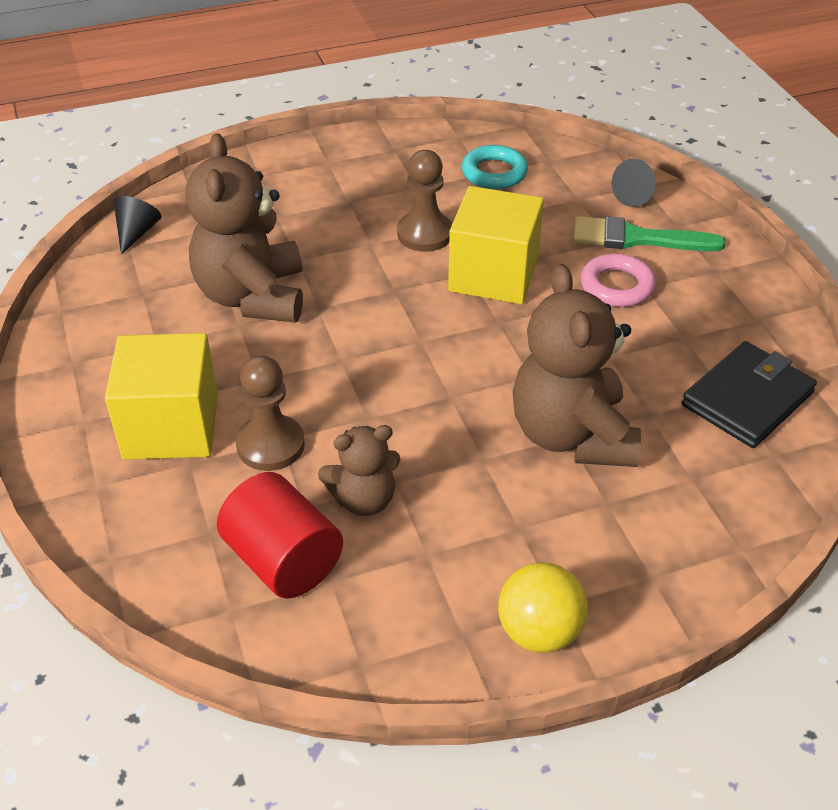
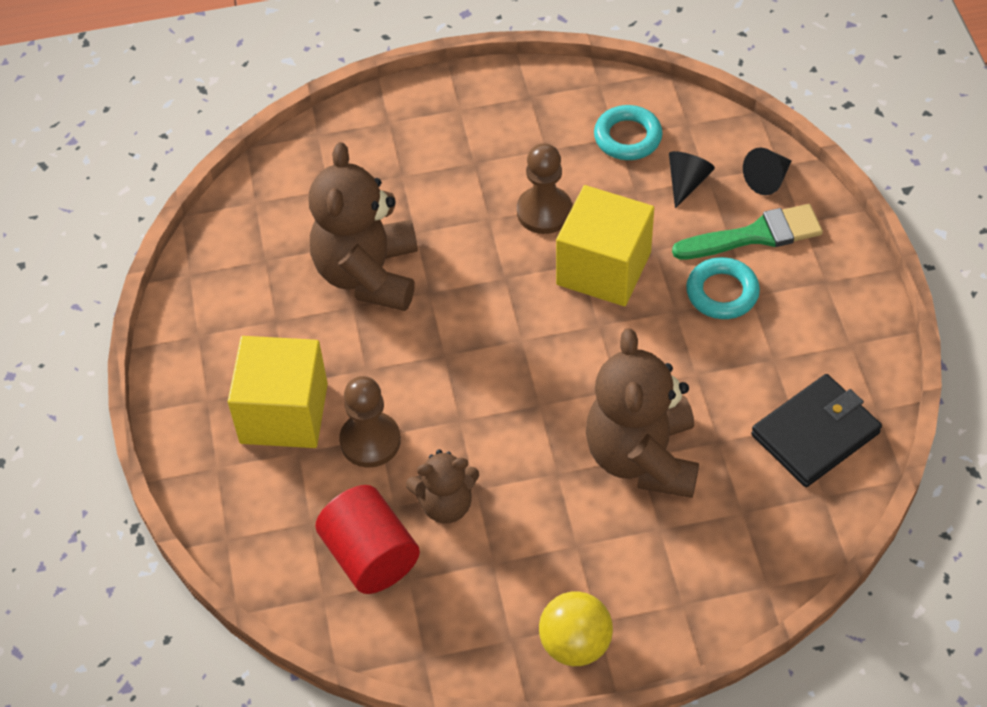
camera: 10 degrees right, 10 degrees up
black cone [114,196,162,255] -> black cone moved to [669,151,715,208]
green brush [573,216,726,251] -> green brush turned 150 degrees clockwise [672,204,823,260]
pink ring [581,253,656,307] -> turquoise ring [686,257,760,319]

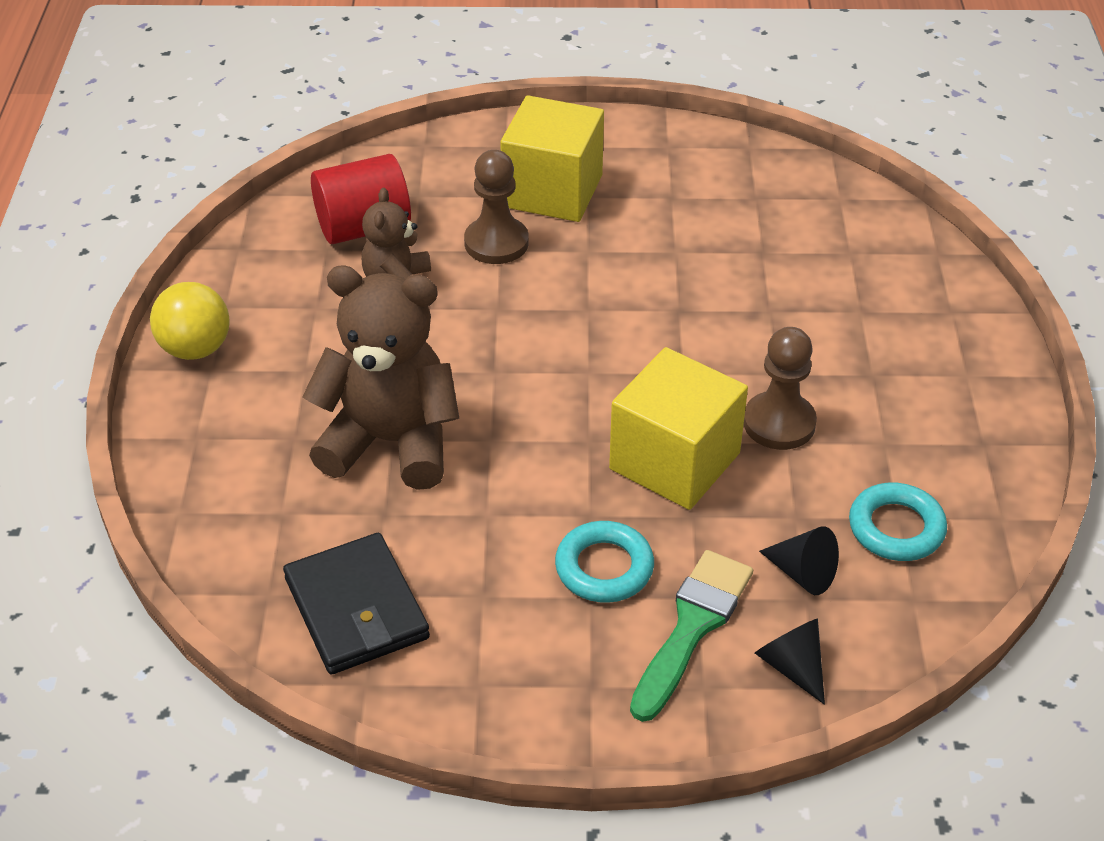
camera: 100 degrees right, 10 degrees down
brown teddy bear [309,142,418,311] -> none
green brush [672,204,823,260] -> green brush turned 150 degrees counterclockwise [630,550,753,722]

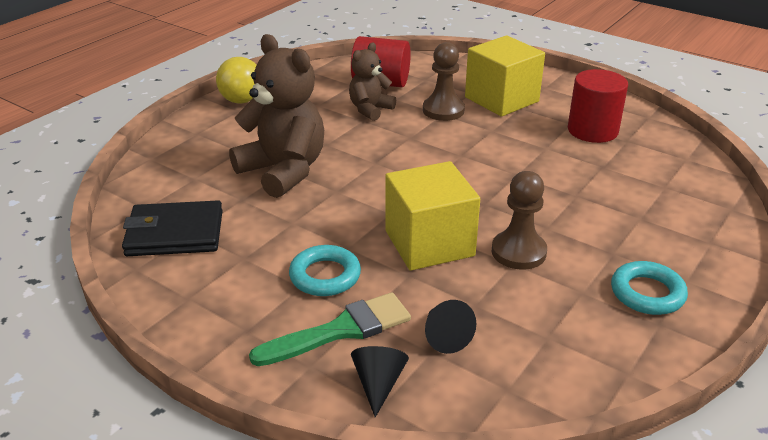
camera: 35 degrees right, 10 degrees down
black wallet [283,533,430,675] -> black wallet turned 75 degrees clockwise [122,200,223,256]
turquoise ring [849,482,947,561] -> turquoise ring moved to [611,261,688,315]
none -> red cylinder [568,69,628,143]

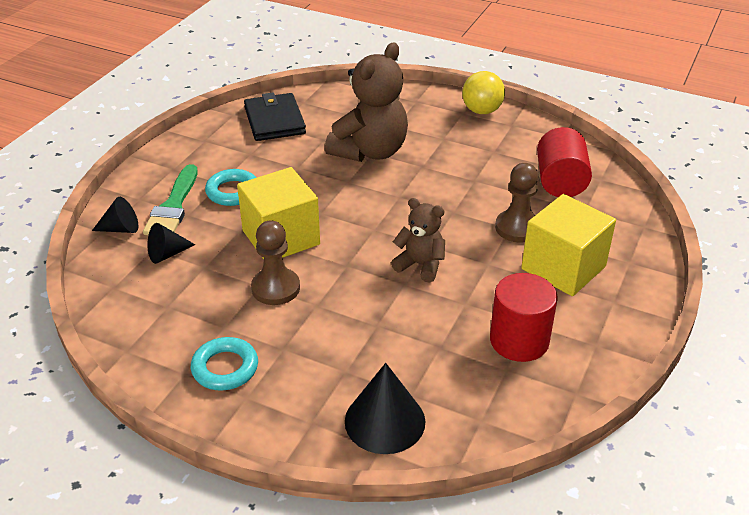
camera: 80 degrees right, 5 degrees up
green brush [249,293,411,366] -> green brush turned 45 degrees clockwise [143,164,198,235]
brown teddy bear [349,42,396,121] -> brown teddy bear moved to [391,198,445,282]
none -> black cone [345,363,425,454]

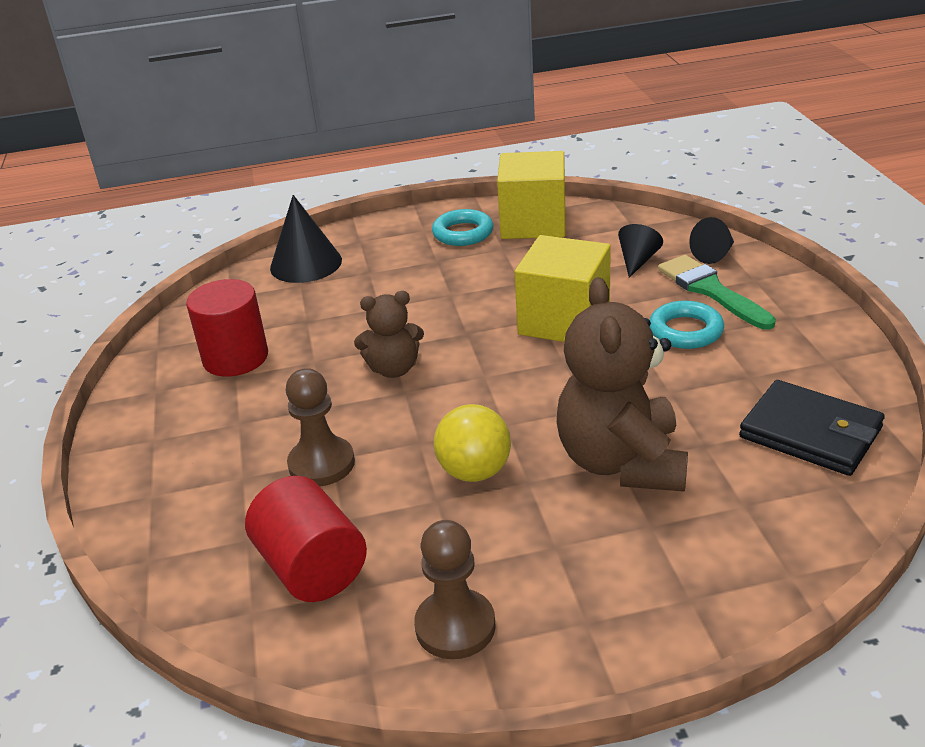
camera: 145 degrees right, 5 degrees down
brown pawn [251,221,300,305] -> brown pawn moved to [414,520,496,659]
yellow ball [462,71,505,114] -> yellow ball moved to [434,404,511,482]
yellow cube [521,194,616,296] -> yellow cube moved to [497,151,566,239]

